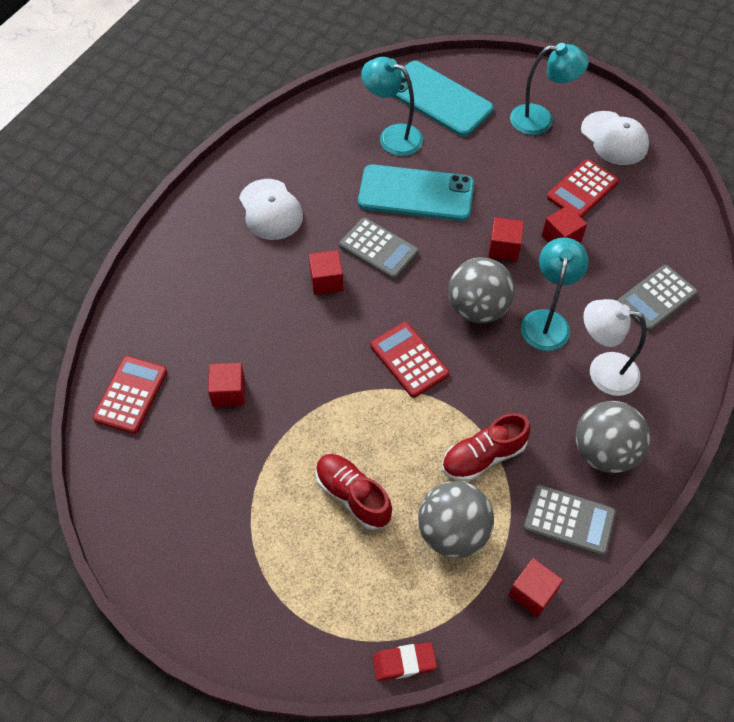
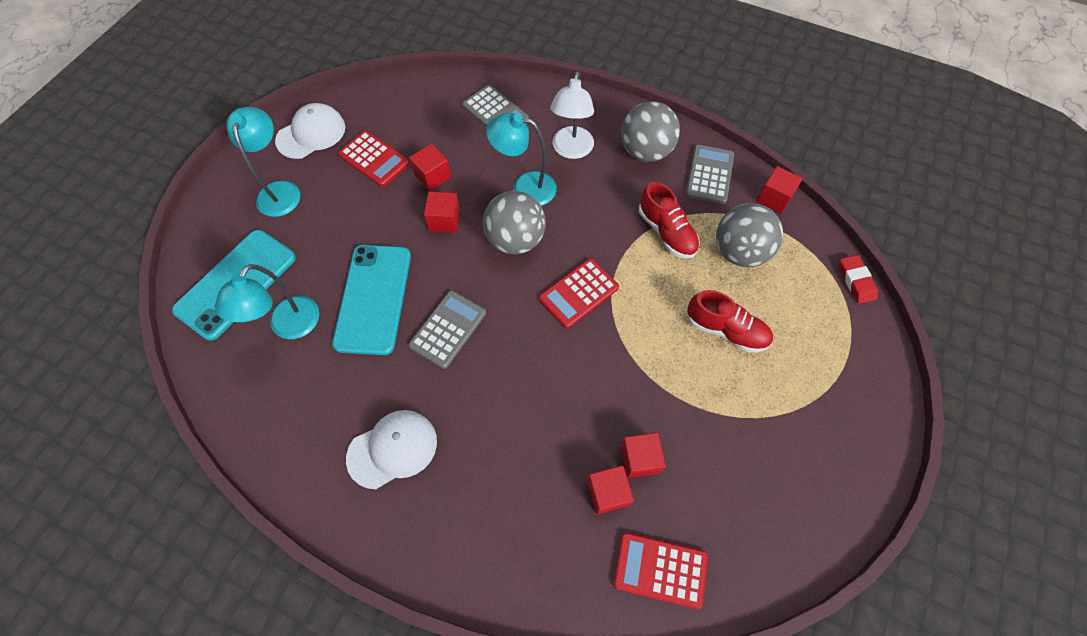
camera: 95 degrees left, 5 degrees up
red cube [309,250,343,295] -> red cube moved to [587,465,634,515]
red shoe [316,454,392,530] -> red shoe turned 105 degrees counterclockwise [687,290,773,353]

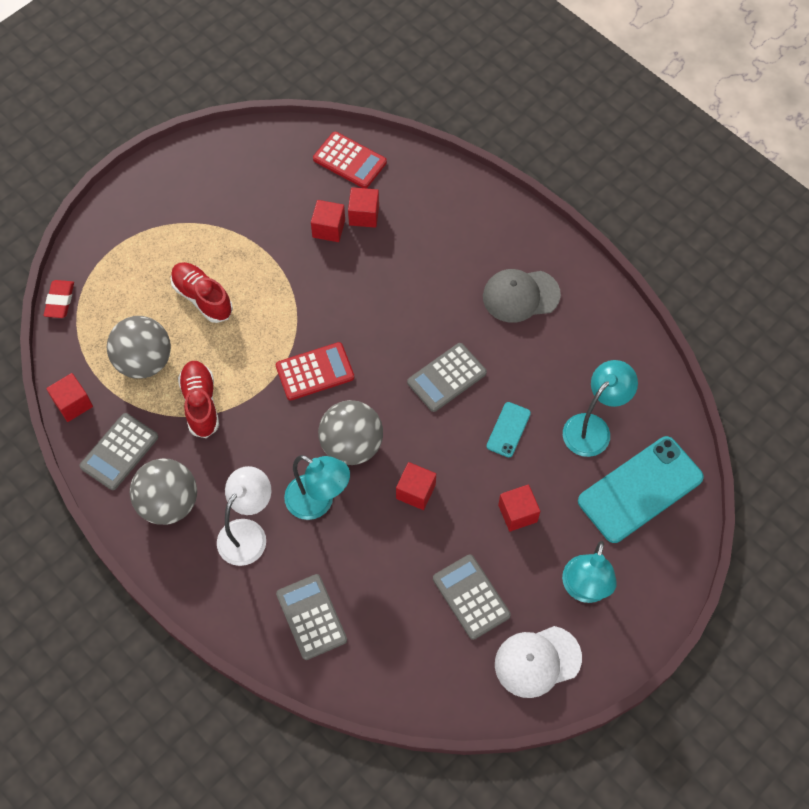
camera: 160 degrees left, 0 degrees up
turquoise phone [332,245,411,355] -> turquoise phone [486,402,531,457], size x0.47
red calculator [338,131,410,187] -> grey calculator [433,554,511,640]
white cap [346,410,437,489] -> grey cap [483,269,561,323]
red cube [409,144,451,191] -> red cube moved to [498,484,540,532]

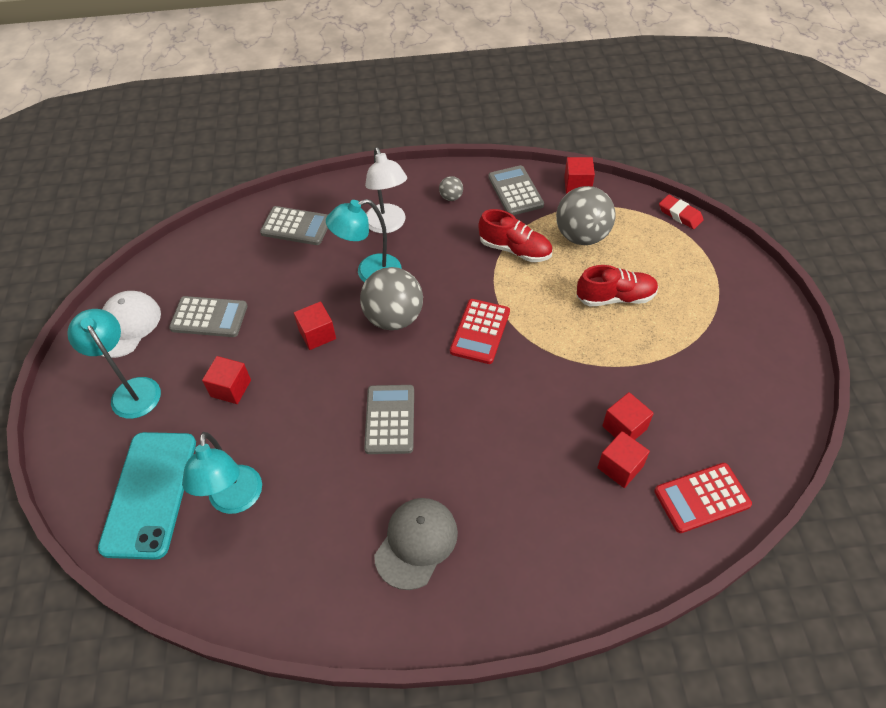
camera: 130 degrees right, 10 degrees down
grey ball [130,458,197,525] -> grey ball [439,176,463,201], size x0.45
turquoise phone [486,402,531,457] -> none

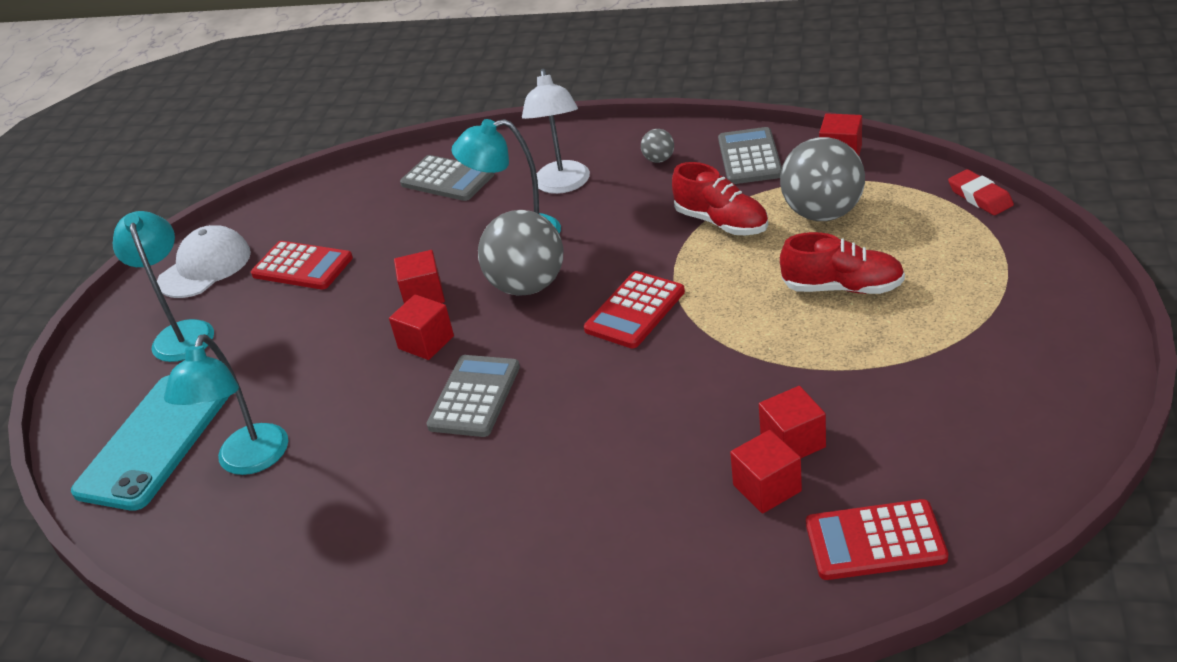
camera: 20 degrees right, 15 degrees down
grey calculator [169,296,248,337] -> red calculator [251,241,353,290]
red cube [202,356,251,404] -> red cube moved to [389,294,454,360]
grey cap [374,498,458,590] -> none

